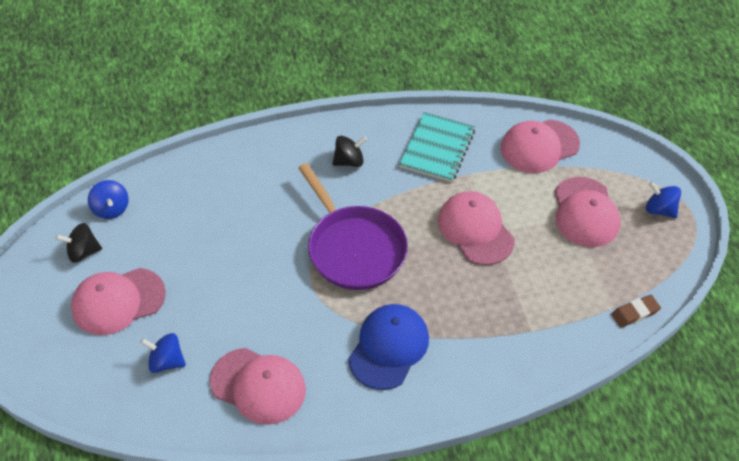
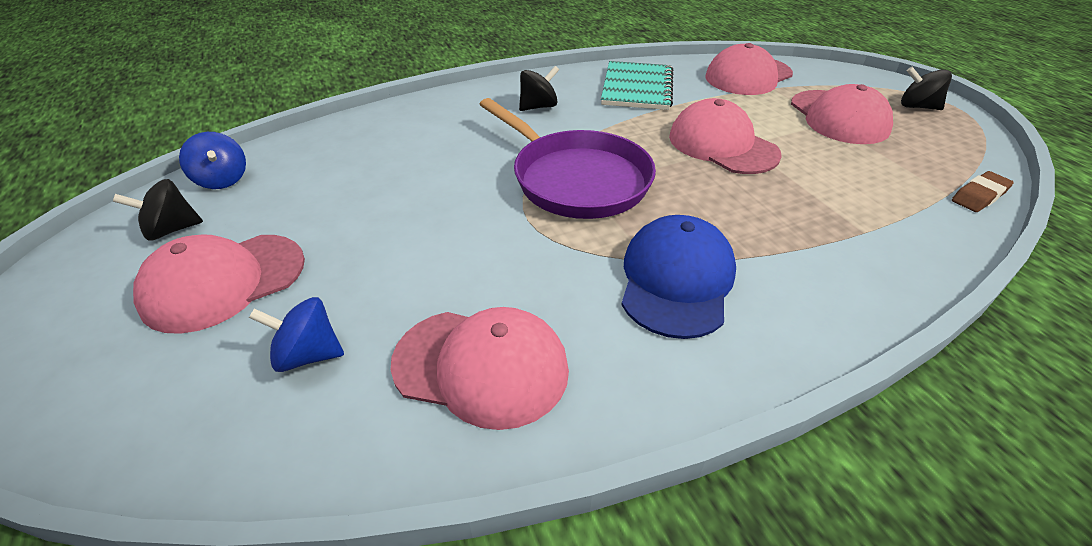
camera: 10 degrees left, 10 degrees down
blue spinning top [646,181,681,218] -> black spinning top [901,67,952,110]

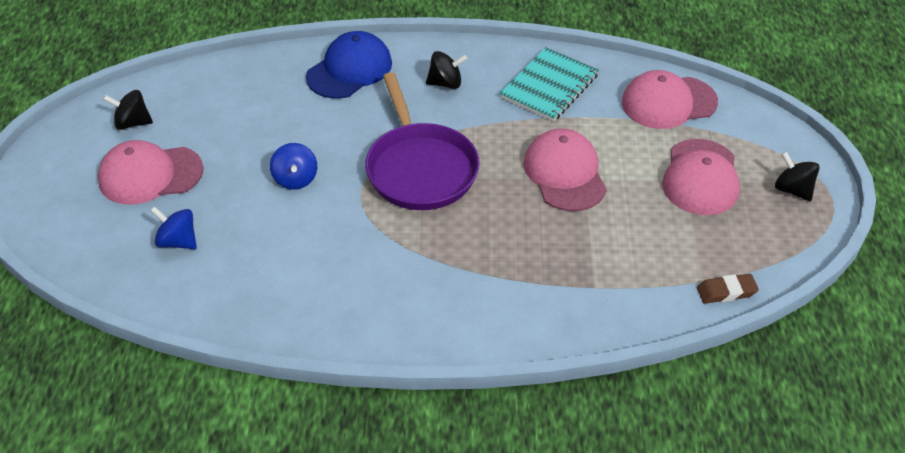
camera: 25 degrees right, 5 degrees up
blue spinning top [179,132,246,189] -> blue spinning top moved to [270,143,317,190]
pink cap [391,307,569,430] -> none
blue cap [621,215,736,339] -> blue cap moved to [306,31,392,99]

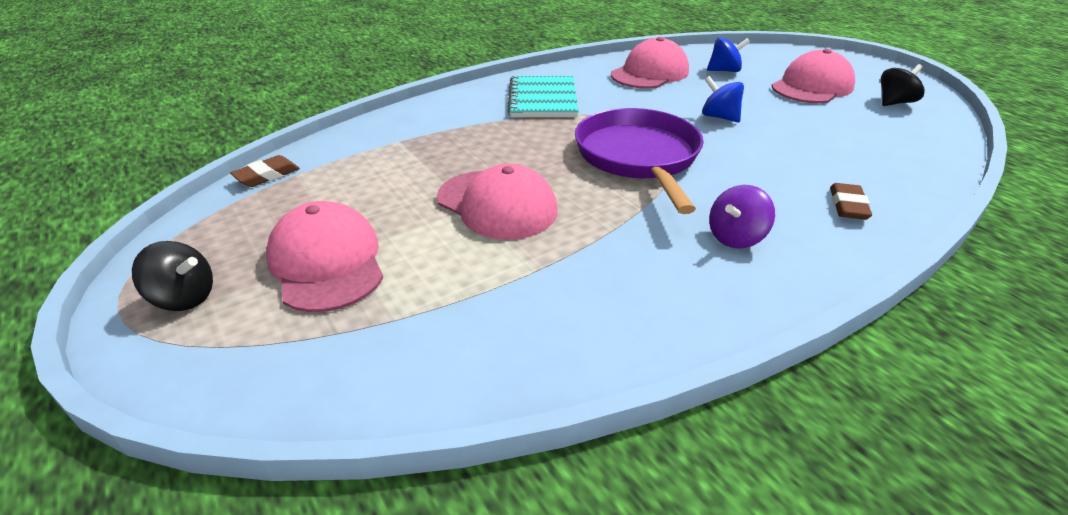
camera: 145 degrees right, 10 degrees down
blue cap [306,31,392,99] -> brown eraser [830,183,872,220]
purple pan [365,72,480,210] -> purple pan turned 45 degrees clockwise [575,108,704,214]
black spinning top [426,51,467,89] -> purple spinning top [709,185,775,249]
turquoise notebook [499,47,599,122] -> turquoise notebook moved to [507,76,579,117]
pink cap [622,70,718,129] -> pink cap moved to [611,37,689,89]

